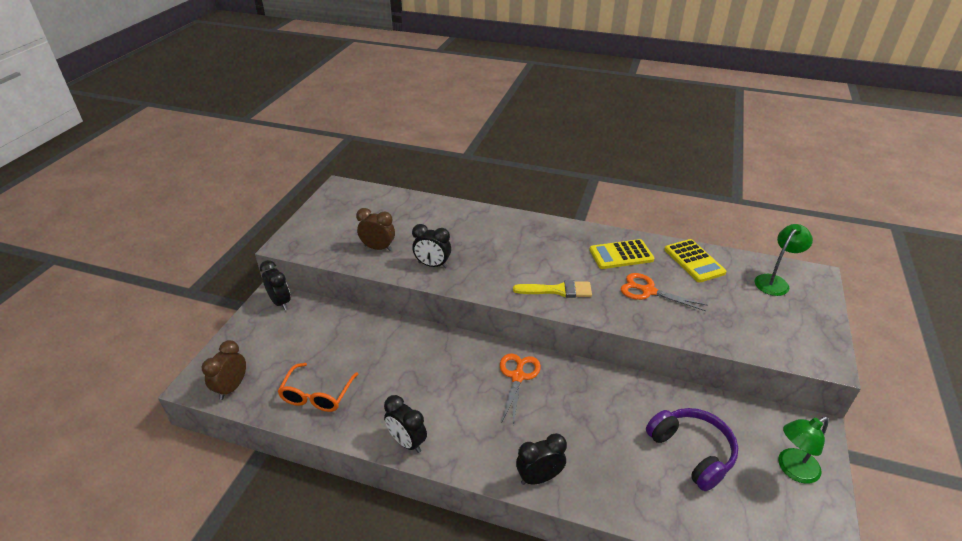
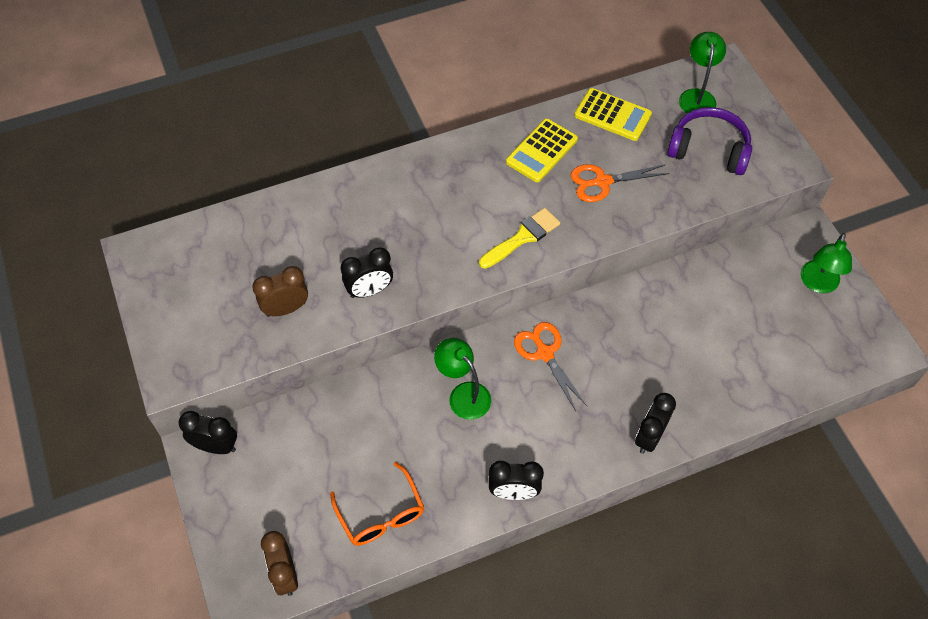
camera: 40 degrees left, 20 degrees up
purple headphones [646,408,738,491] -> purple headphones moved to [667,107,752,175]
none -> green lamp [434,338,491,420]

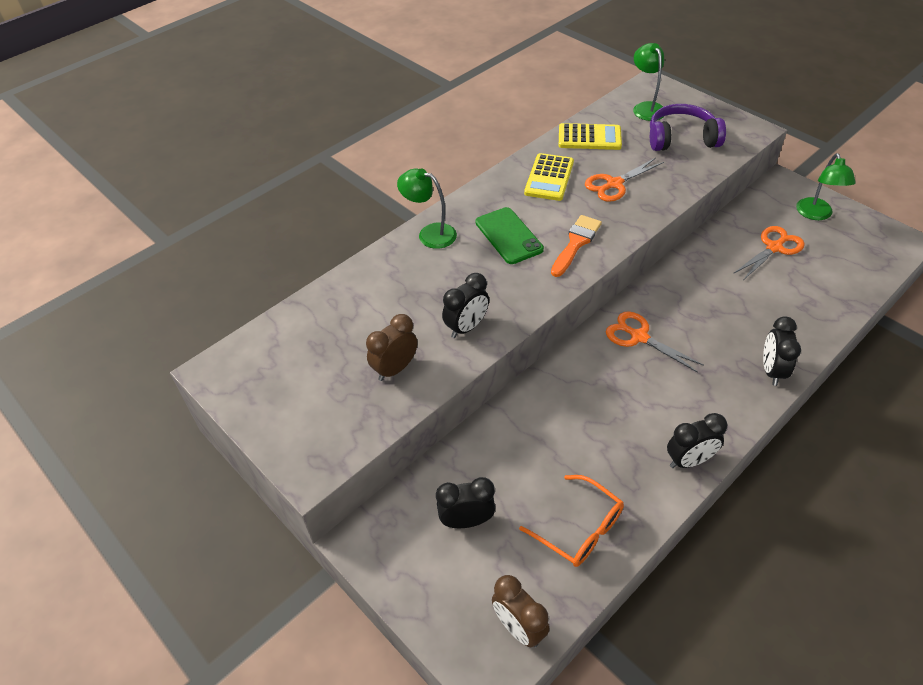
camera: 20 degrees left, 10 degrees down
black clock [179,411,237,454] -> black clock moved to [436,477,495,528]
green lamp [434,338,491,420] -> green lamp moved to [397,168,457,249]
yellow brush [479,208,560,269] -> orange brush [551,215,602,277]
none -> green phone [475,207,544,264]
none -> orange scissors [733,226,805,279]

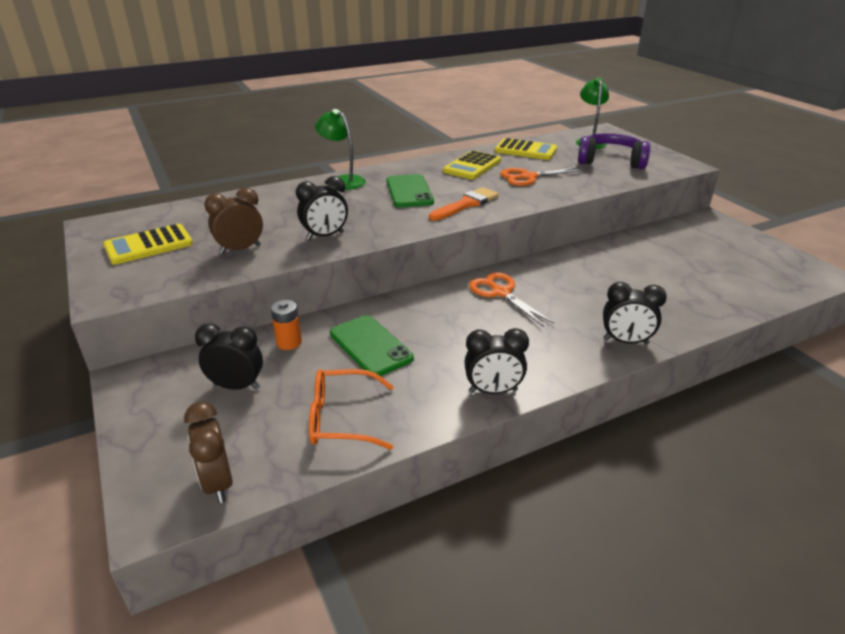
camera: 15 degrees right, 15 degrees down
orange glasses [519,475,624,567] -> orange glasses turned 120 degrees clockwise [309,369,394,450]
orange scissors [733,226,805,279] -> none
black clock [763,316,801,386] -> black clock turned 105 degrees counterclockwise [603,282,667,344]
green lamp [796,153,856,220] -> none
none -> yellow calculator [103,224,193,265]
none -> orange battery [271,300,302,350]
none -> green phone [330,315,414,376]

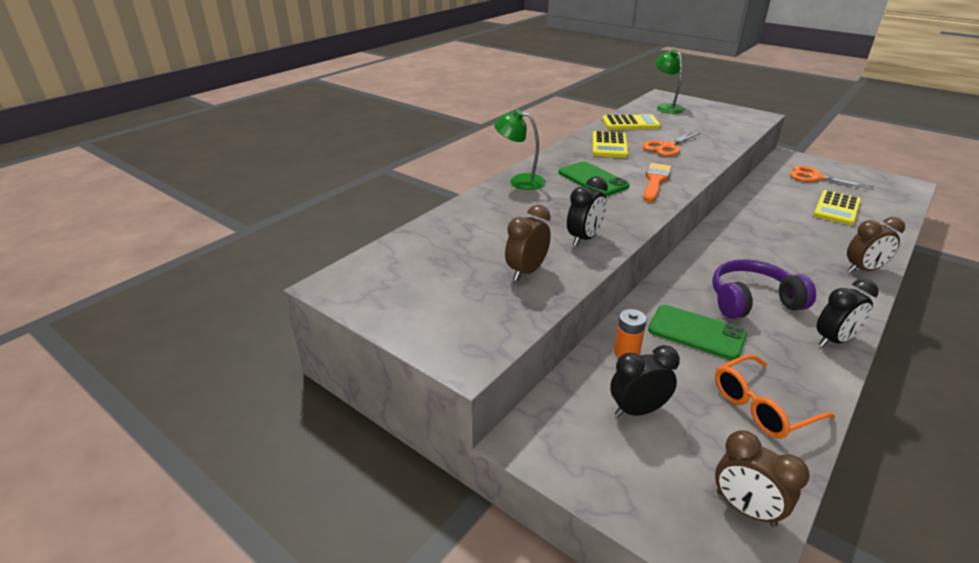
camera: 25 degrees left, 0 degrees up
yellow calculator [103,224,193,265] -> yellow calculator moved to [813,190,861,225]
orange scissors [469,272,554,327] -> orange scissors moved to [790,166,875,190]
purple headphones [578,133,650,169] -> purple headphones moved to [712,259,816,319]
black clock [603,282,667,344] -> brown clock [847,217,905,272]

